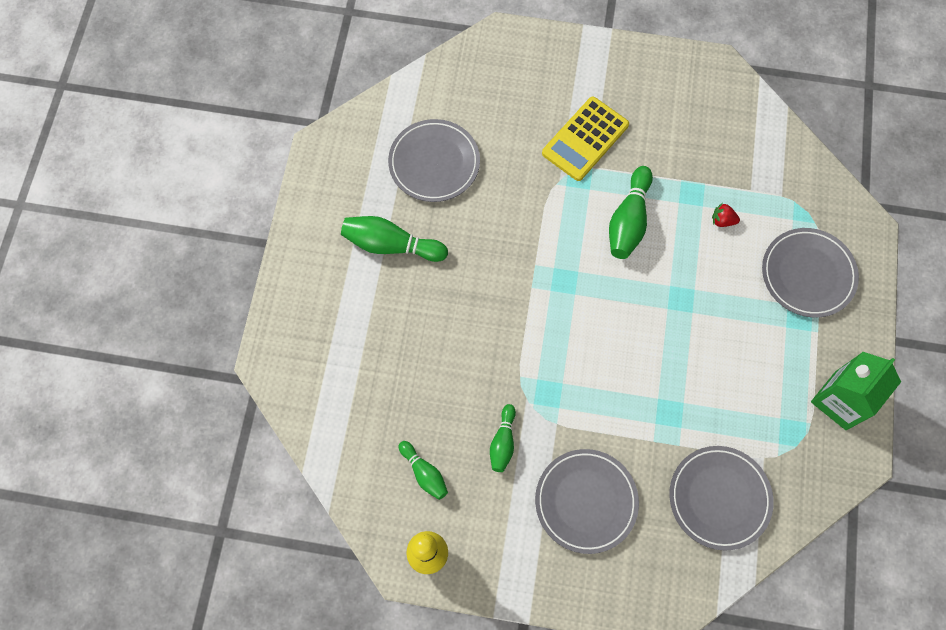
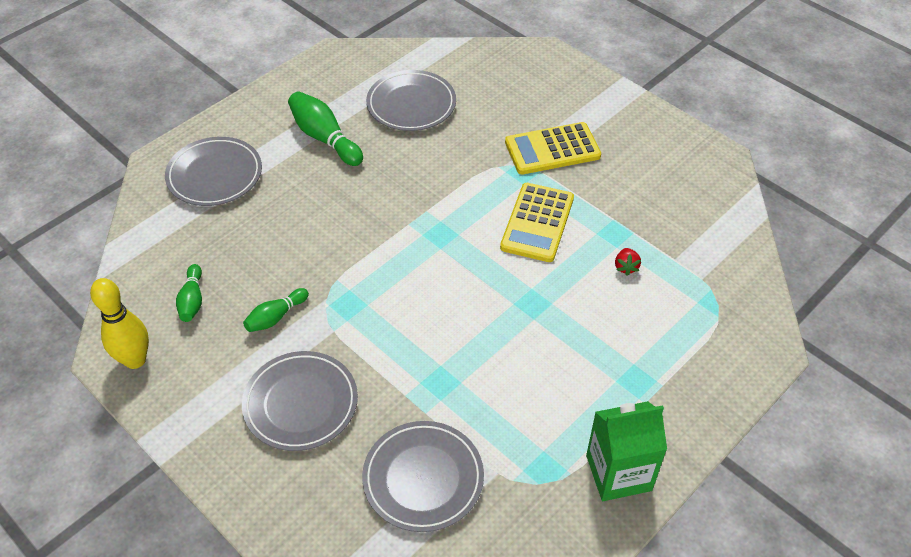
camera: 35 degrees right, 20 degrees down
green bowling pin [609,166,653,259] -> yellow calculator [500,183,574,262]
red strawberry [712,203,740,227] -> red strawberry turned 135 degrees counterclockwise [615,248,641,276]
grey plate [762,228,859,318] -> grey plate moved to [165,137,262,206]

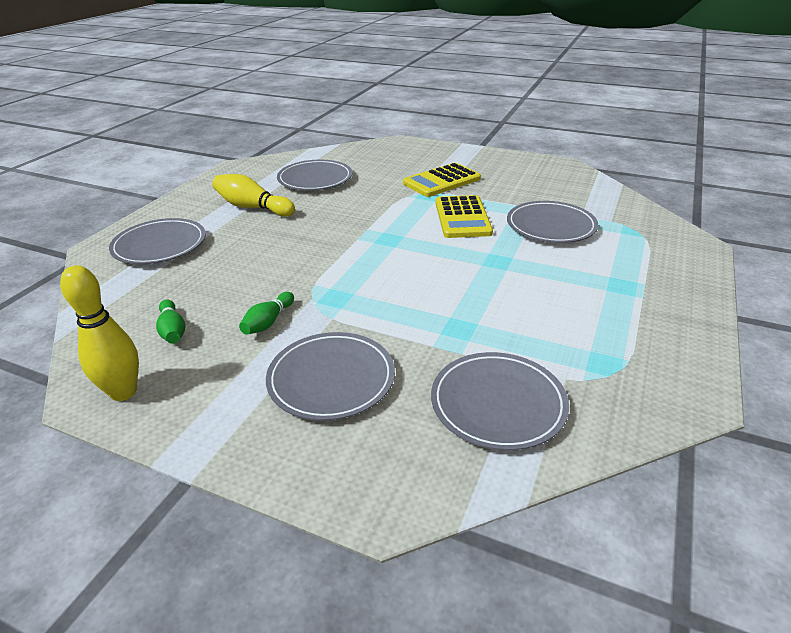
camera: 20 degrees left, 15 degrees down
green bowling pin [288,91,363,166] -> yellow bowling pin [212,174,295,217]
green carton [586,401,667,501] -> none
red strawberry [615,248,641,276] -> grey plate [507,201,598,243]

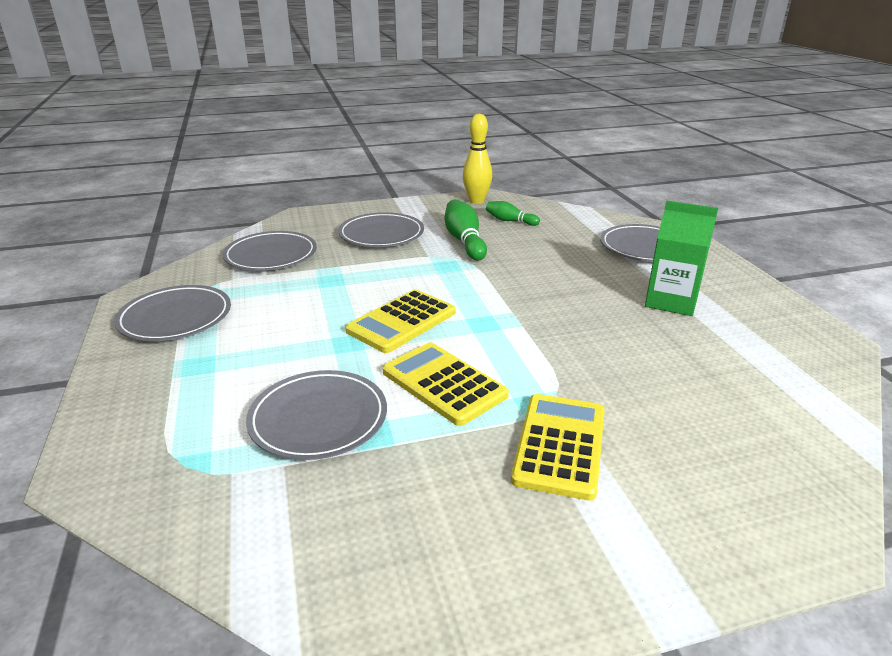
camera: 140 degrees right, 5 degrees down
yellow bowling pin [212,174,295,217] -> green carton [645,201,718,316]
green bowling pin [239,292,294,335] -> green bowling pin [445,199,487,261], size x1.64
grey plate [277,160,352,190] -> grey plate moved to [114,285,231,341]
none -> yellow calculator [345,290,456,353]

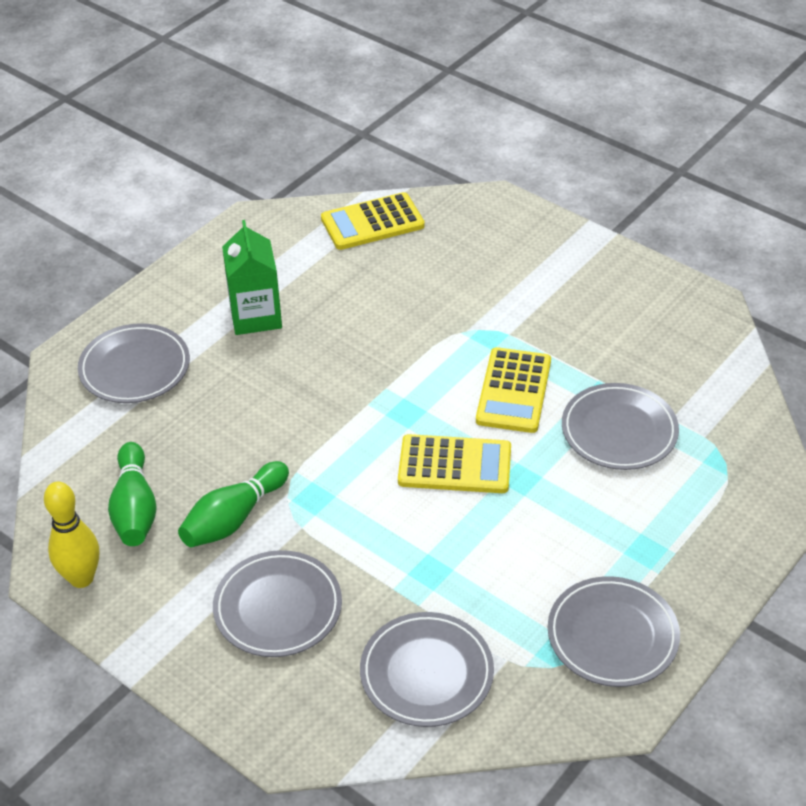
camera: 125 degrees left, 15 degrees up
green bowling pin [486,201,540,226] -> green bowling pin [108,442,157,546], size x1.64
yellow calculator [511,394,605,501] -> yellow calculator moved to [321,192,425,250]

